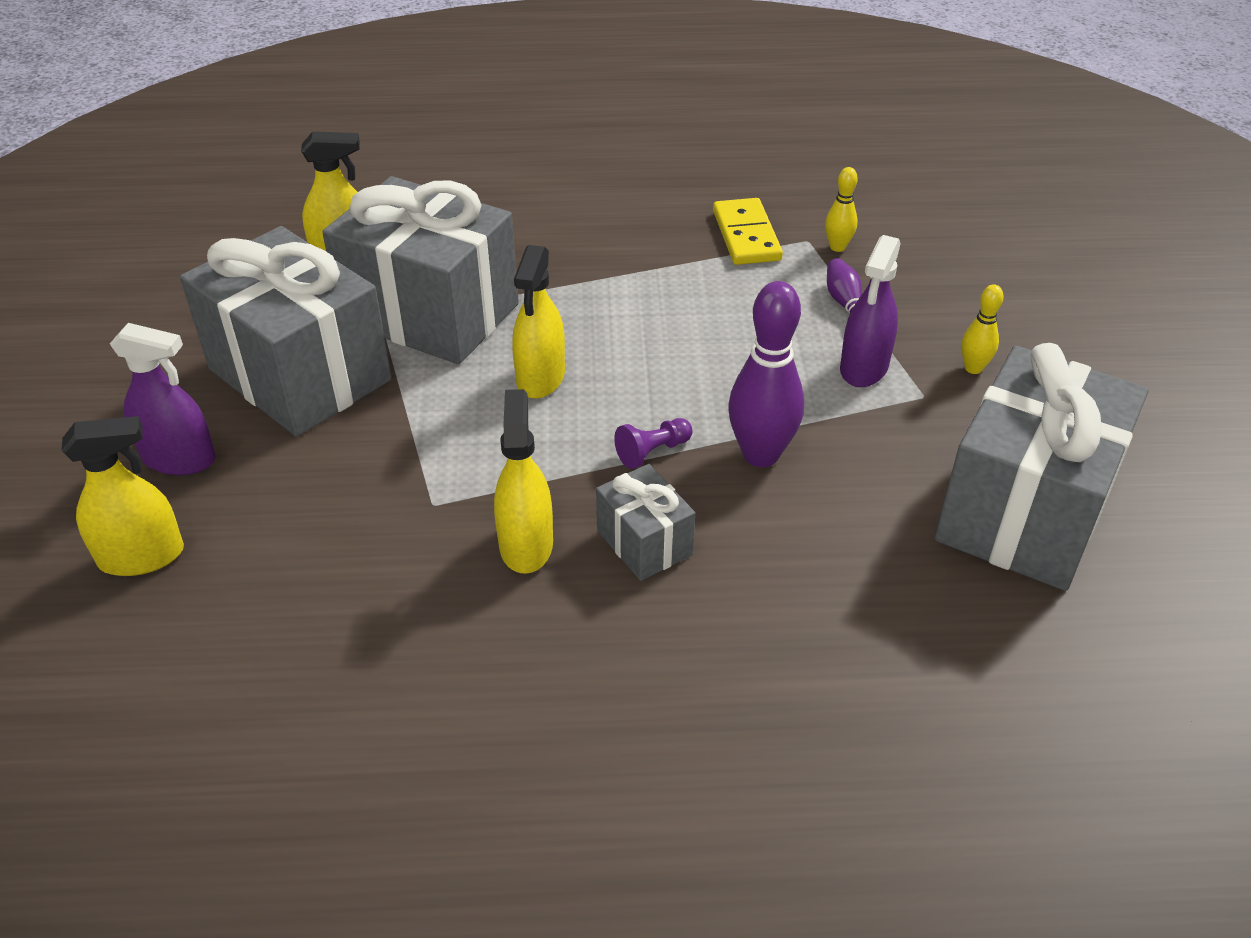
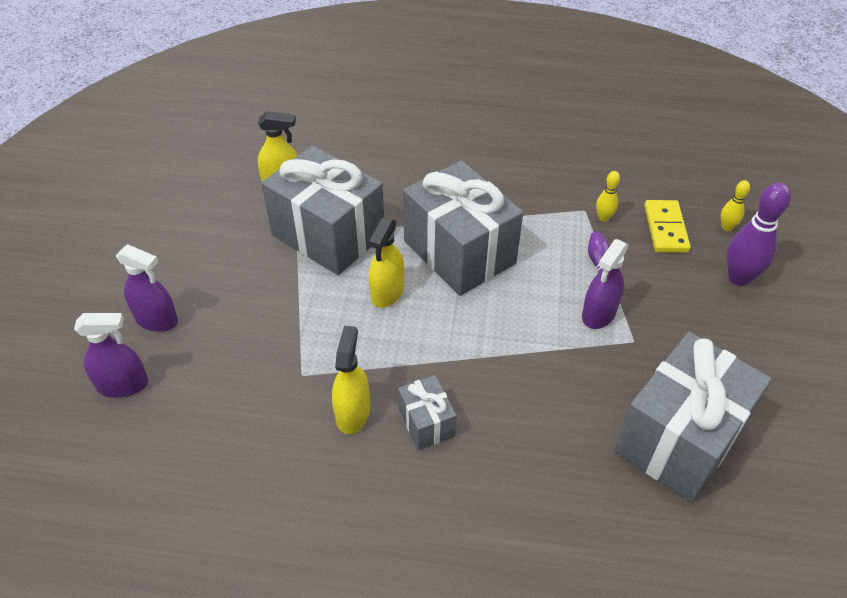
camera: 10 degrees right, 5 degrees up
yellow spray bottle [62,416,184,576] -> purple spray bottle [74,313,148,398]
grey gift [180,226,392,437] -> grey gift moved to [403,161,523,296]
purple pawn [614,418,693,469] -> none
yellow domino [713,198,783,265] -> yellow domino moved to [644,200,691,253]
purple bowling pin [728,281,804,467] -> purple bowling pin moved to [727,183,791,286]
yellow bowling pin [961,284,1004,374] -> yellow bowling pin moved to [721,180,750,231]

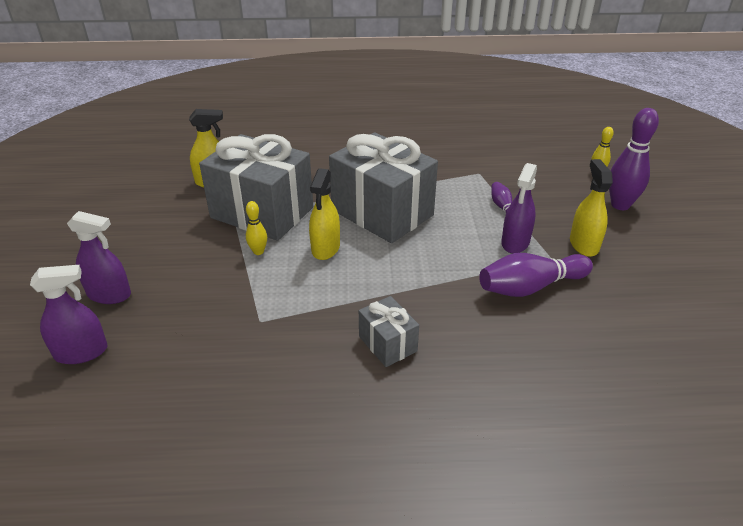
camera: 10 degrees left, 10 degrees down
yellow spray bottle [332,326,370,434] -> yellow spray bottle moved to [570,159,613,257]
yellow bowling pin [596,171,620,222] -> yellow bowling pin moved to [246,201,267,255]
grey gift [614,332,772,502] -> none
yellow domino [644,200,691,253] -> none
none -> purple bowling pin [479,253,593,297]

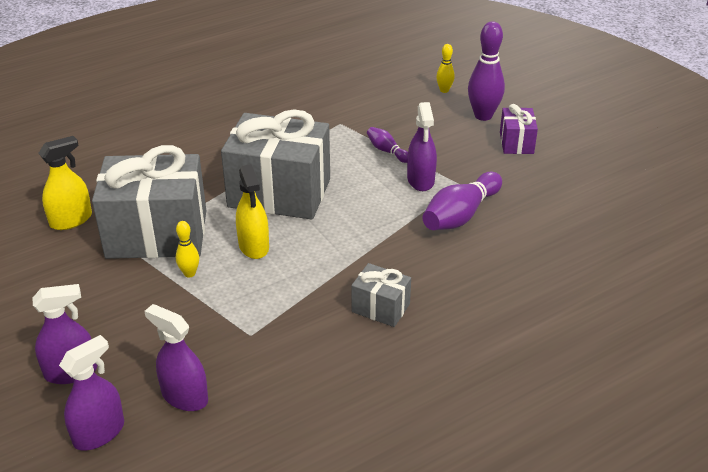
camera: 30 degrees left, 0 degrees up
yellow spray bottle [570,159,613,257] -> none
none -> purple spray bottle [144,304,208,411]
none -> purple gift [500,104,538,154]

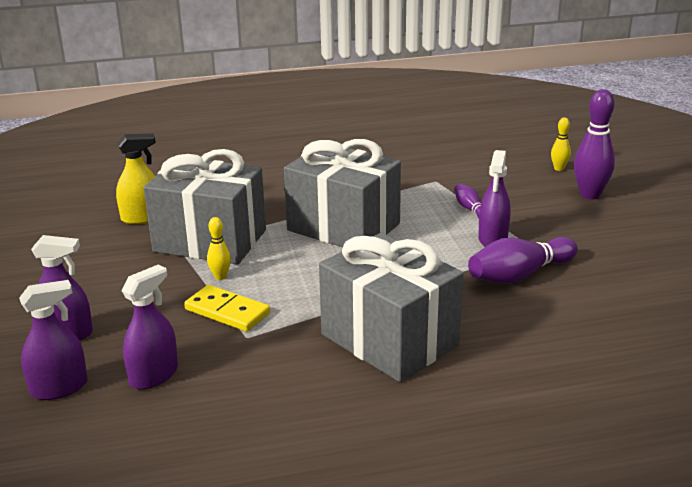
camera: 20 degrees right, 10 degrees down
purple spray bottle [144,304,208,411] -> purple spray bottle turned 75 degrees clockwise [121,265,178,390]
yellow spray bottle [236,164,269,259] -> none
grey gift [351,263,411,327] -> grey gift [319,233,464,382], size x2.14
purple gift [500,104,538,154] -> none
none -> yellow domino [184,285,270,331]

